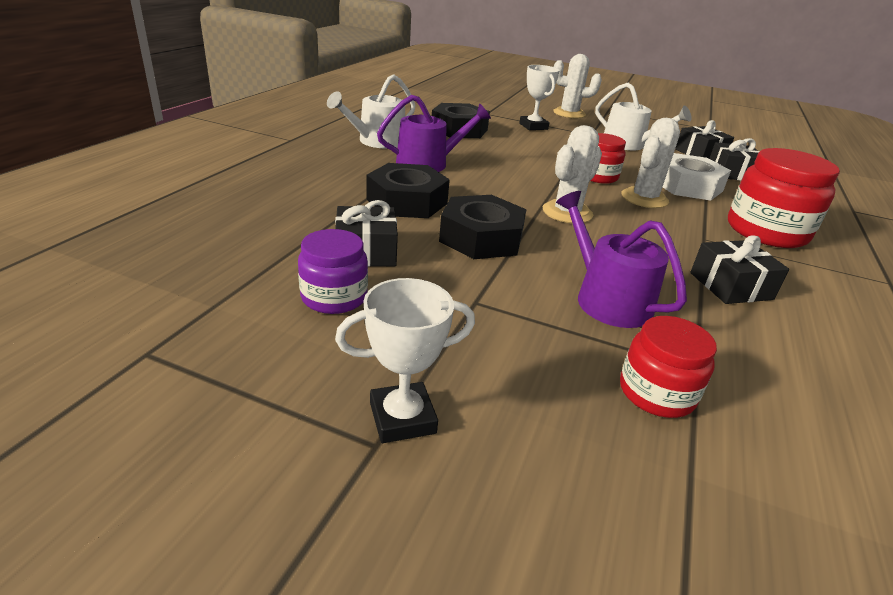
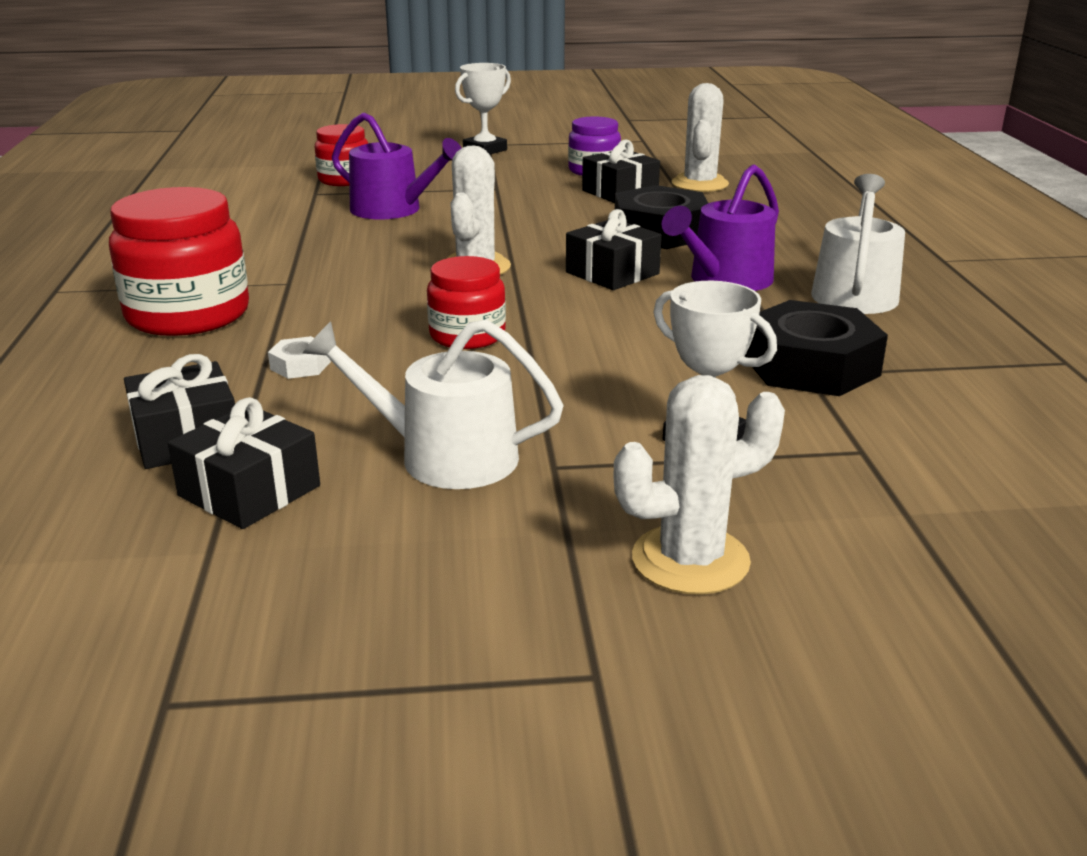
camera: 155 degrees right, 5 degrees down
black nut [439,195,527,259] -> none
white cactus [622,118,680,208] -> white cactus moved to [671,83,729,192]
white nut [663,153,731,200] -> white nut [268,336,331,379], size x0.44
black gift [690,235,789,304] -> black gift moved to [566,209,662,290]

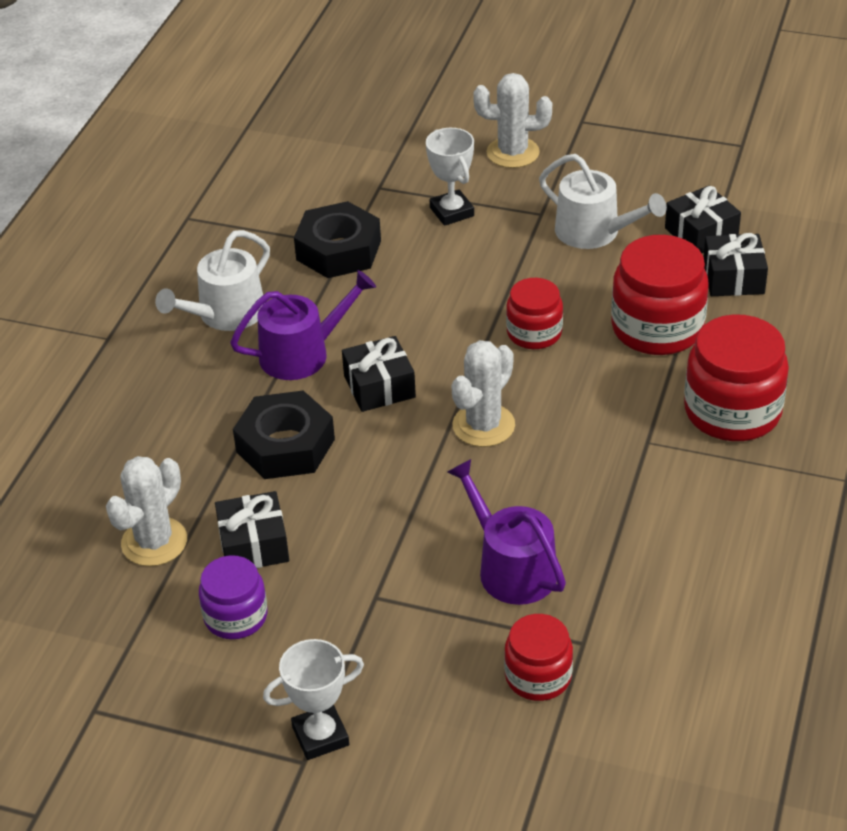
camera: 155 degrees left, 15 degrees up
white nut [268,336,331,379] -> red jar [611,235,708,355]

